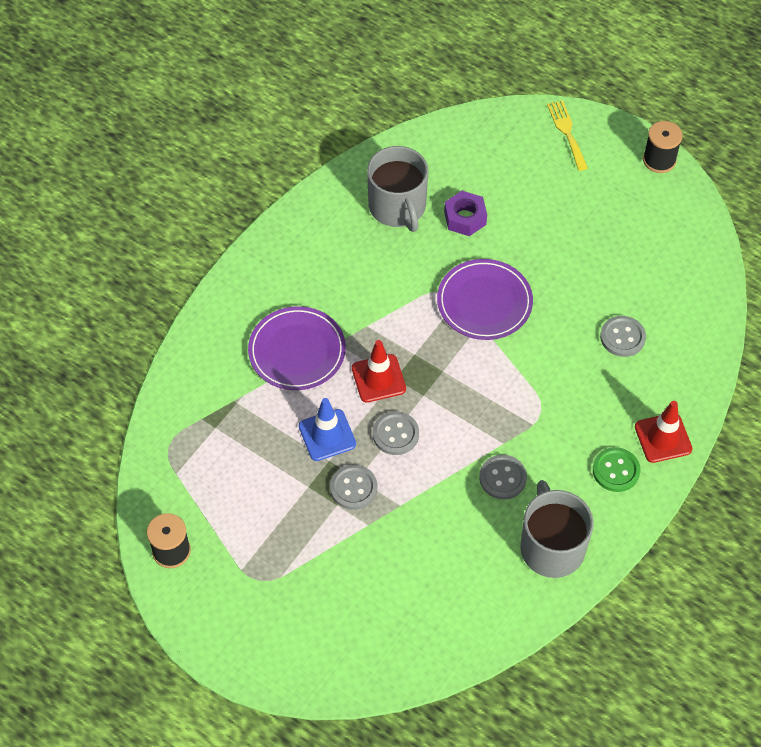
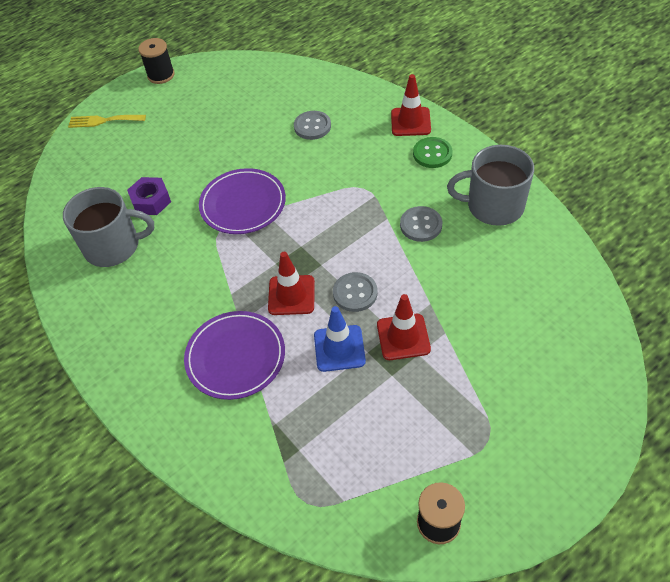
camera: 70 degrees left, 5 degrees down
grey button [330,465,377,510] -> red traffic cone [377,294,431,360]

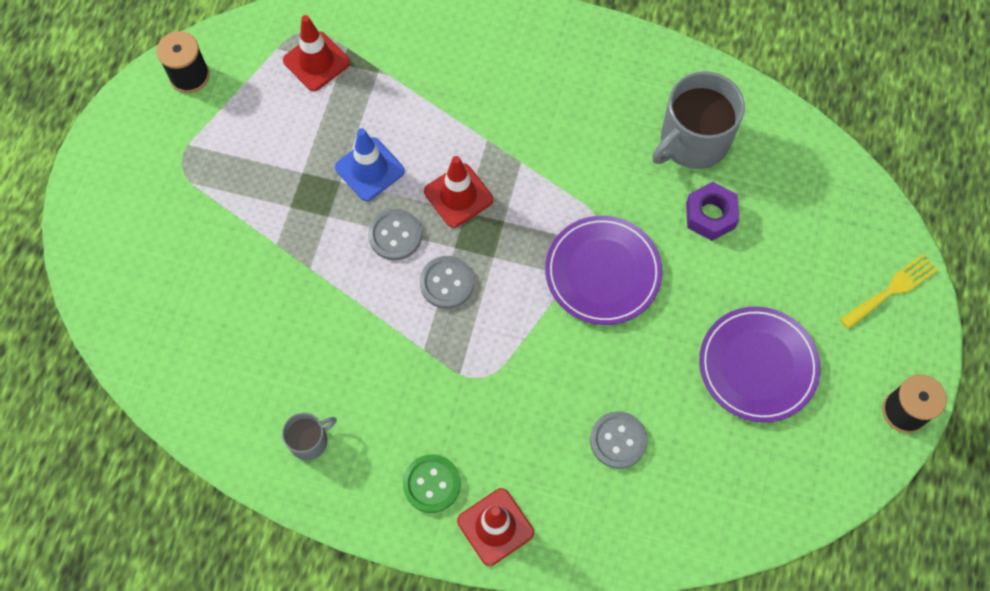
camera: 140 degrees right, 15 degrees up
purple plate [184,311,285,400] -> purple plate moved to [699,306,821,423]
red traffic cone [377,294,431,360] -> red traffic cone moved to [283,15,350,91]
grey button [400,206,442,242] -> grey button moved to [420,256,474,309]
grey mug [447,145,534,226] -> grey mug [282,413,337,460], size x0.50

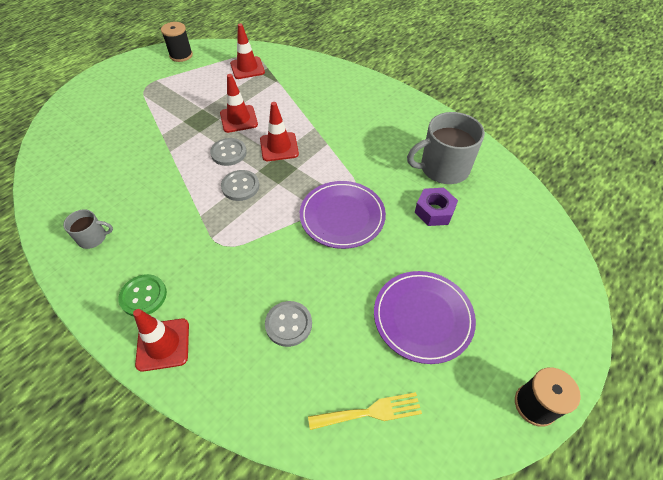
camera: 25 degrees right, 15 degrees down
blue traffic cone [335,128,405,201] -> red traffic cone [220,74,258,133]
yellow fork [840,254,938,329] -> yellow fork moved to [308,392,422,430]

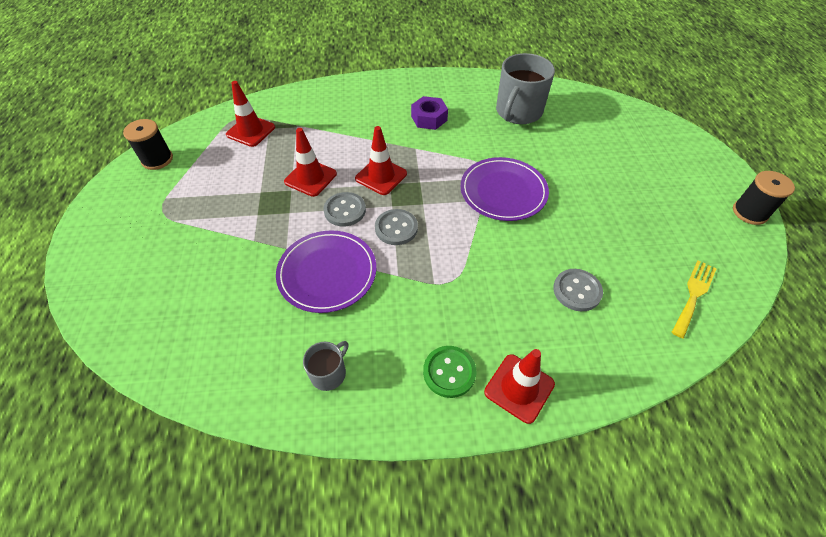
camera: 45 degrees left, 0 degrees up
purple plate [374,271,476,364] -> purple plate moved to [276,230,376,313]
purple nut [415,188,458,226] -> purple nut moved to [411,96,448,130]

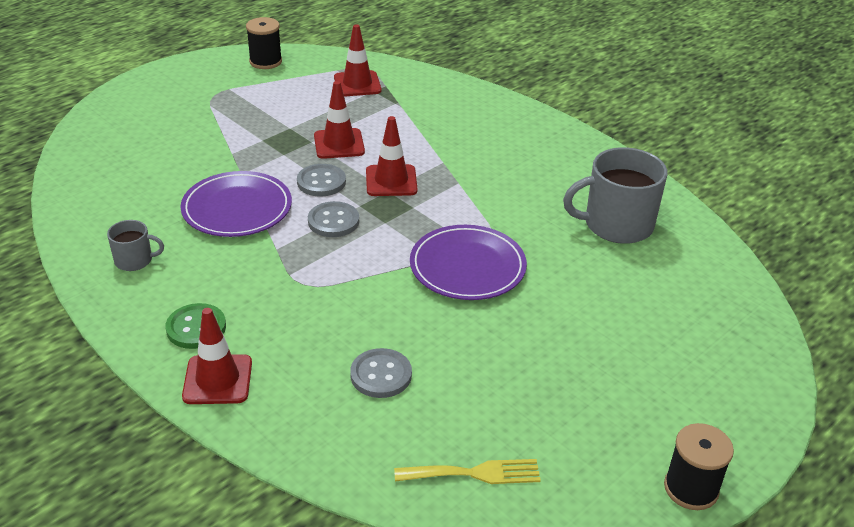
camera: 50 degrees right, 15 degrees down
purple nut [411,96,448,130] -> none

